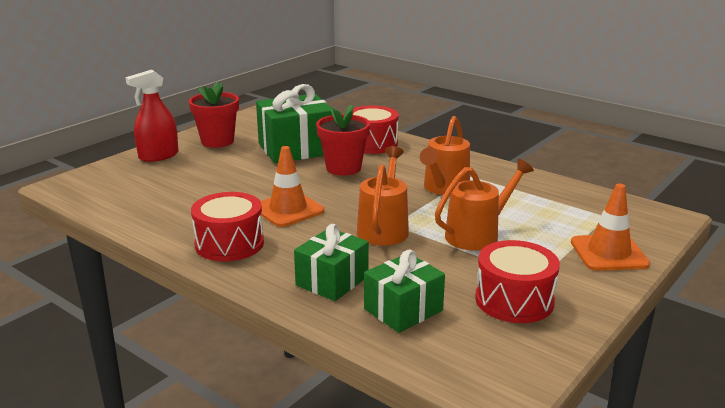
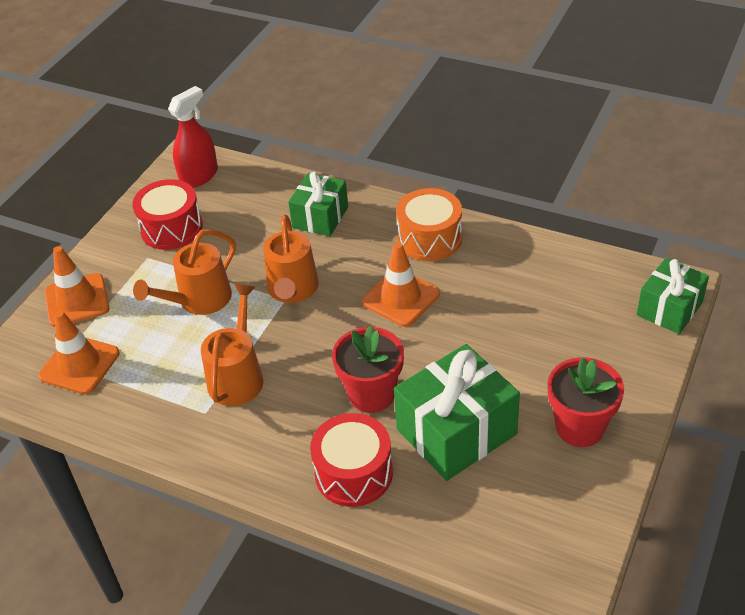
camera: 170 degrees right, 20 degrees up
red spray bottle [126,70,179,162] -> red spray bottle moved to [168,86,218,188]
red drum [191,192,264,261] -> orange drum [396,188,462,261]
green gift [364,250,445,333] -> green gift moved to [637,258,709,334]
none -> orange traffic cone [38,310,120,394]

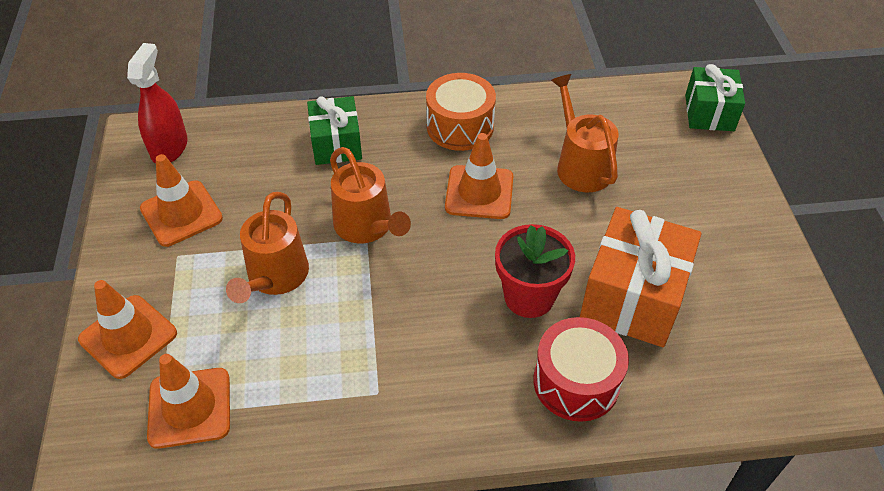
camera: 35 degrees left, 5 degrees up
red drum [132,179,203,250] -> orange traffic cone [140,154,223,247]
orange watering can [201,284,263,406] -> orange watering can moved to [551,74,619,192]
green gift [394,344,520,481] -> orange gift [580,207,701,347]
red flower pot [548,357,624,447] -> none

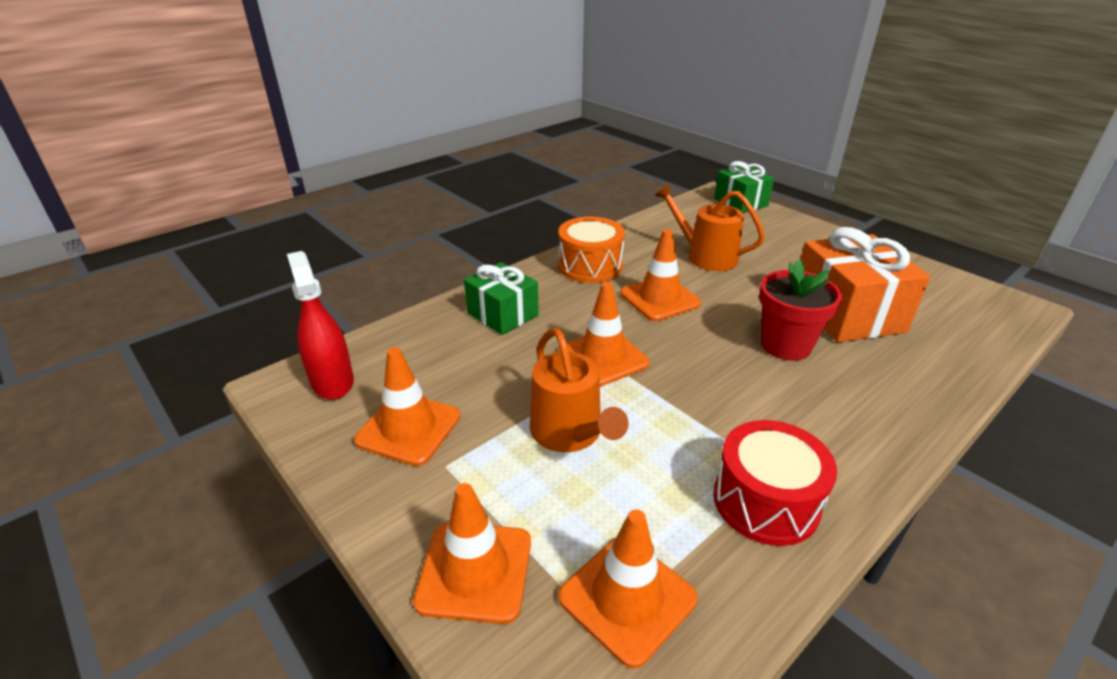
camera: 35 degrees left, 15 degrees down
orange watering can [330,147,411,244] -> orange traffic cone [558,282,649,387]
red drum [533,317,629,422] -> red drum moved to [714,420,837,546]

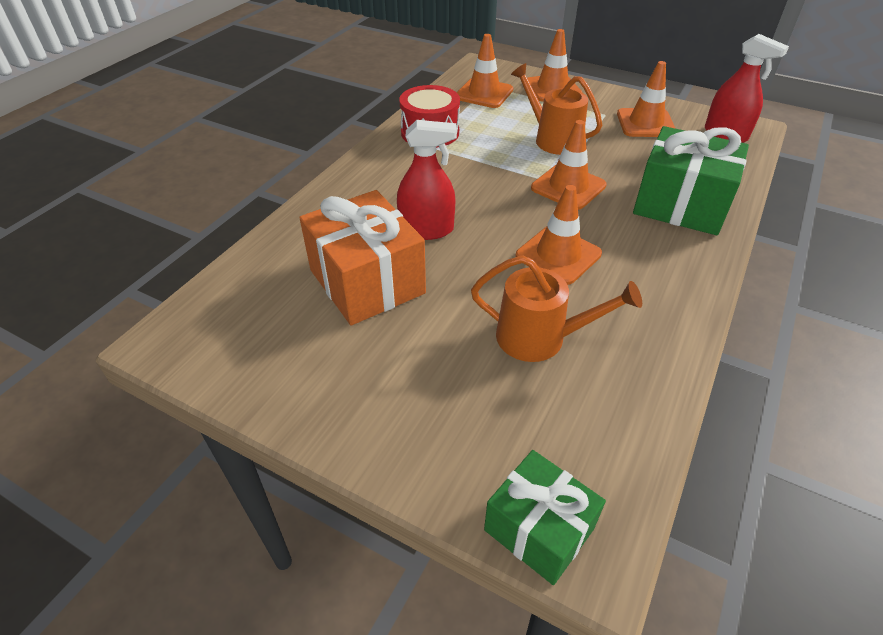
camera: 160 degrees right, 10 degrees up
green gift [464,262,539,335] -> green gift [633,126,749,235], size x1.58
orange drum [558,217,625,283] -> none
red flower pot [759,259,842,361] -> red spray bottle [397,120,457,240]

